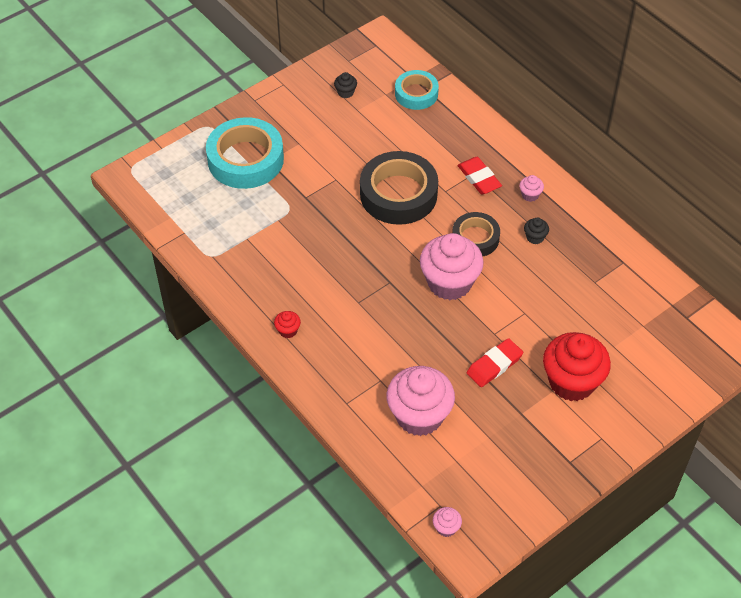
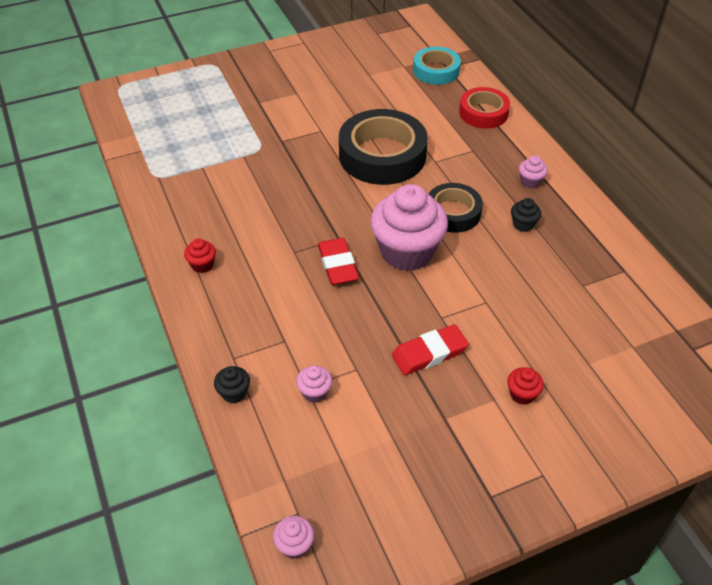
camera: 15 degrees right, 5 degrees down
turquoise tape [206,117,284,189] -> none
black cupcake [334,72,357,98] -> black cupcake moved to [214,366,250,404]
pink cupcake [387,366,455,436] -> pink cupcake [296,366,332,403], size x0.41
red eraser [457,157,502,195] -> red eraser moved to [318,238,359,285]
red cupcake [543,332,611,401] -> red cupcake [507,367,544,405], size x0.41
none -> red tape [459,87,510,128]

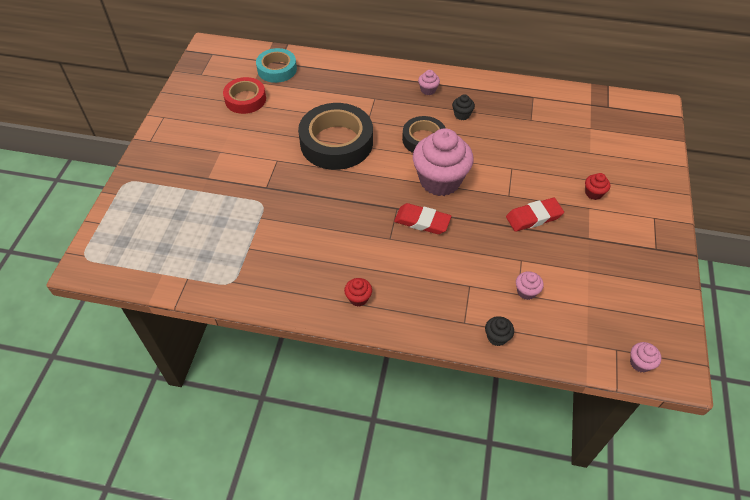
camera: 55 degrees left, 5 degrees up
red eraser [392,324,469,375] -> red eraser turned 60 degrees clockwise [506,198,564,232]
red tape [459,87,510,128] -> red tape moved to [223,77,266,114]

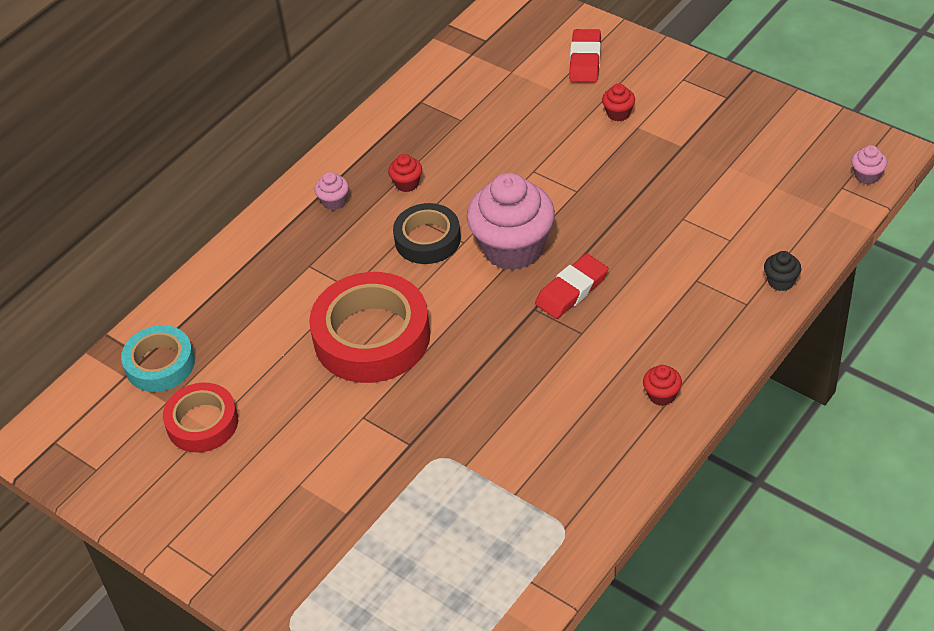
camera: 60 degrees left, 5 degrees down
black tape [298,103,373,170] -> red tape [309,272,430,383]
black cupcake [452,94,475,120] -> red cupcake [388,154,422,192]
red eraser [506,198,564,232] -> red eraser moved to [569,29,601,83]
pink cupcake [516,271,544,300] -> none

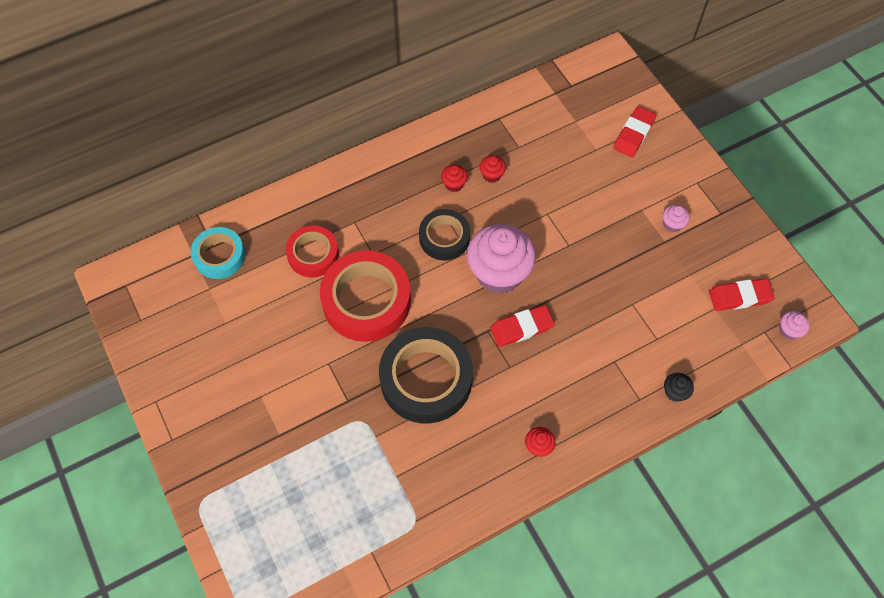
camera: 20 degrees right, 15 degrees up
red tape [163,383,238,452] -> red tape moved to [286,225,339,278]
pink cupcake [315,172,349,210] -> pink cupcake moved to [662,205,690,233]
red cupcake [602,84,635,121] -> red cupcake moved to [479,156,506,183]
none -> black tape [379,327,473,423]
none -> red eraser [709,278,775,311]

